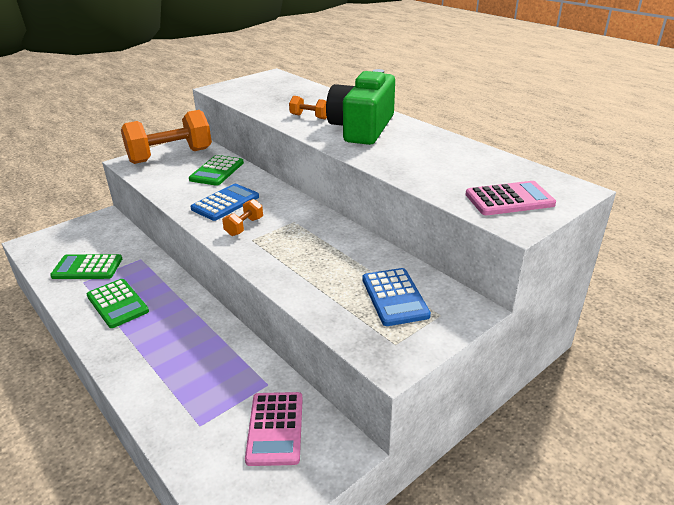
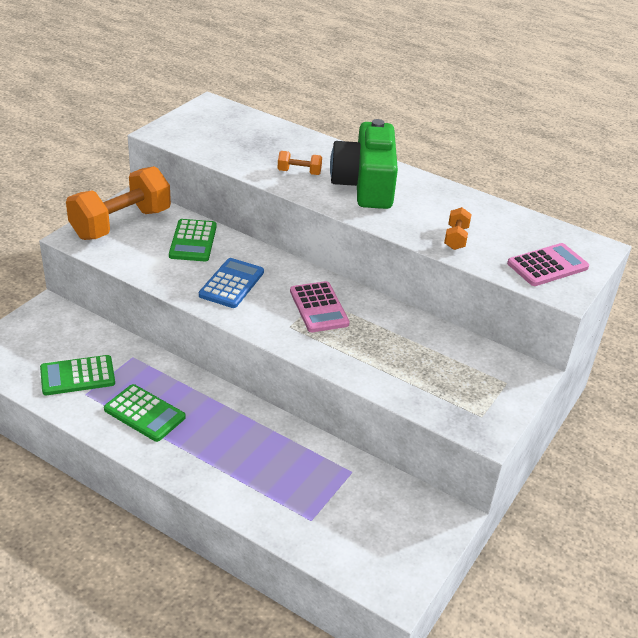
camera: 20 degrees left, 5 degrees up
orange dumbbell [222,199,263,236] -> orange dumbbell moved to [444,207,472,250]
pink calculator [245,392,303,466] -> pink calculator moved to [290,281,350,332]
blue calculator [362,268,431,326] -> none

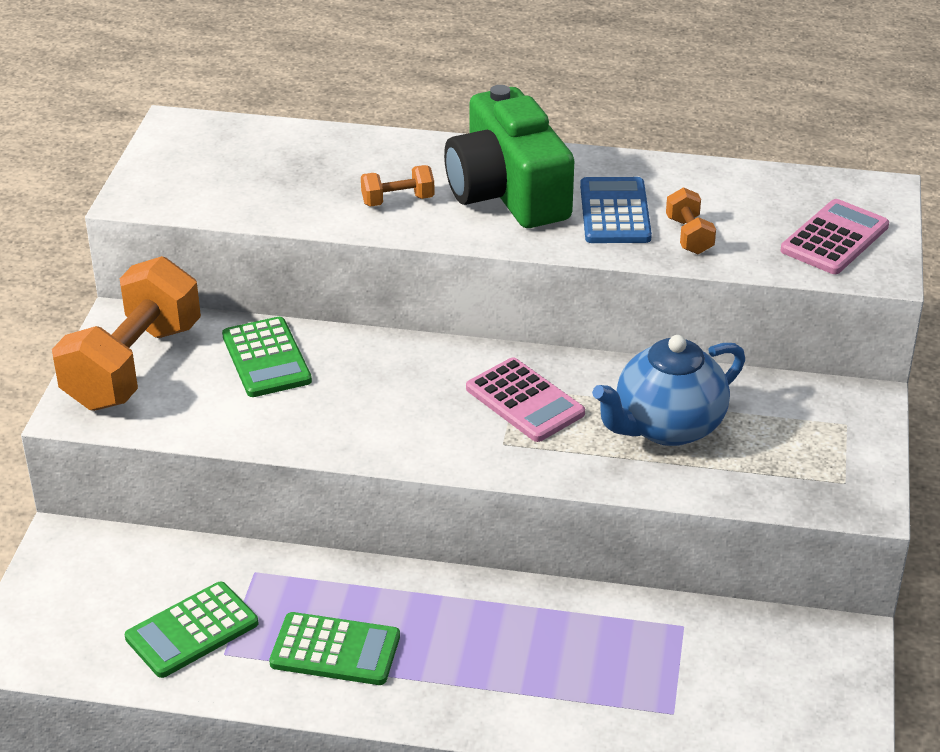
camera: 20 degrees left, 0 degrees up
blue calculator [199,258,264,308] -> blue calculator moved to [580,177,652,243]
none -> blue teapot [592,335,745,446]

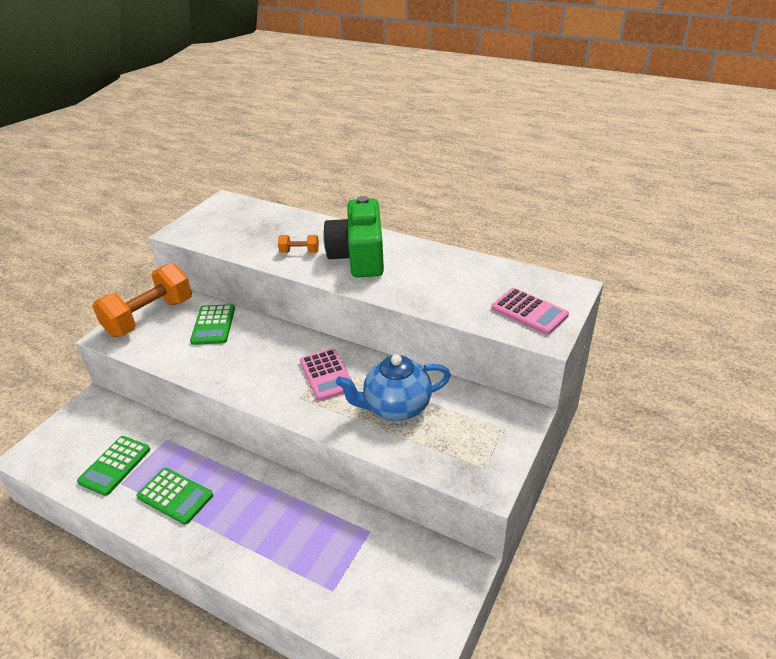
camera: 20 degrees right, 0 degrees up
green calculator [125,582,258,678] -> green calculator turned 45 degrees counterclockwise [77,436,150,496]
blue calculator [580,177,652,243] -> none
orange dumbbell [666,187,716,254] -> none
pink calculator [781,199,889,274] -> pink calculator turned 75 degrees clockwise [491,288,569,335]

